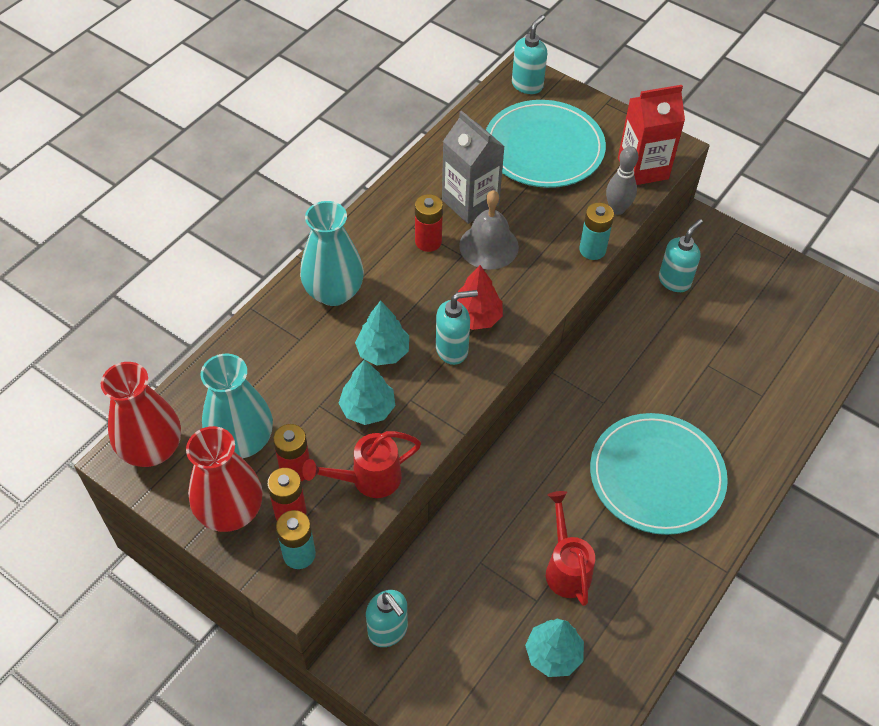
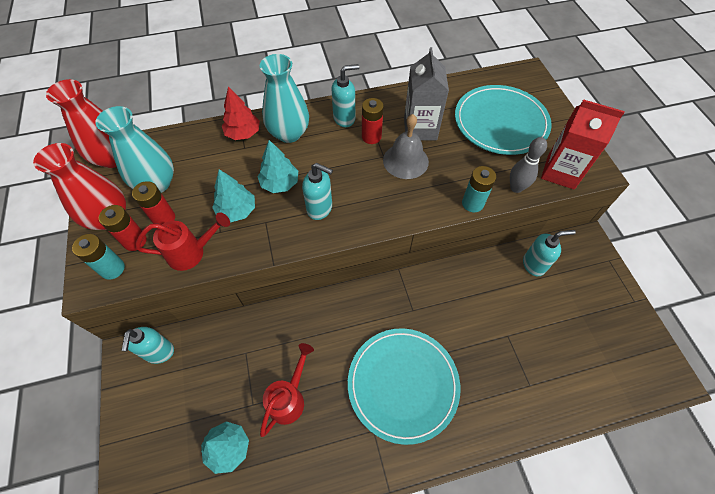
camera: 40 degrees right, 5 degrees up
red watering can [302,431,421,498] -> red watering can turned 150 degrees clockwise [136,212,230,271]
red tree [457,265,503,330] -> red tree moved to [222,87,260,140]
turquoise soap dispenser [512,15,547,94] -> turquoise soap dispenser moved to [331,64,359,127]

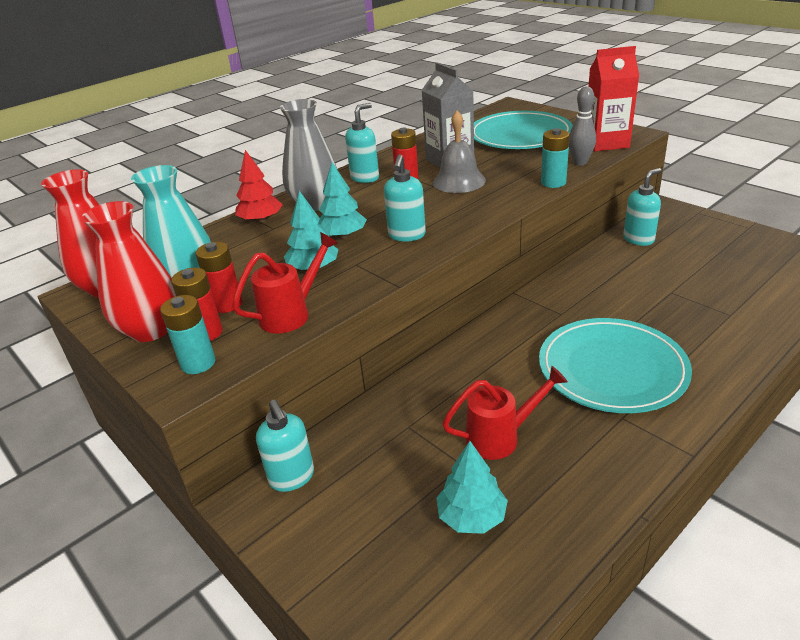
camera: 25 degrees left, 25 degrees down
turquoise vase [260,54,309,143] -> grey vase [280,99,337,211]
red watering can [260,343,314,437] -> red watering can turned 75 degrees clockwise [442,366,568,460]
turquoise soap dispenser [302,163,333,220] -> turquoise soap dispenser turned 105 degrees clockwise [384,154,426,242]

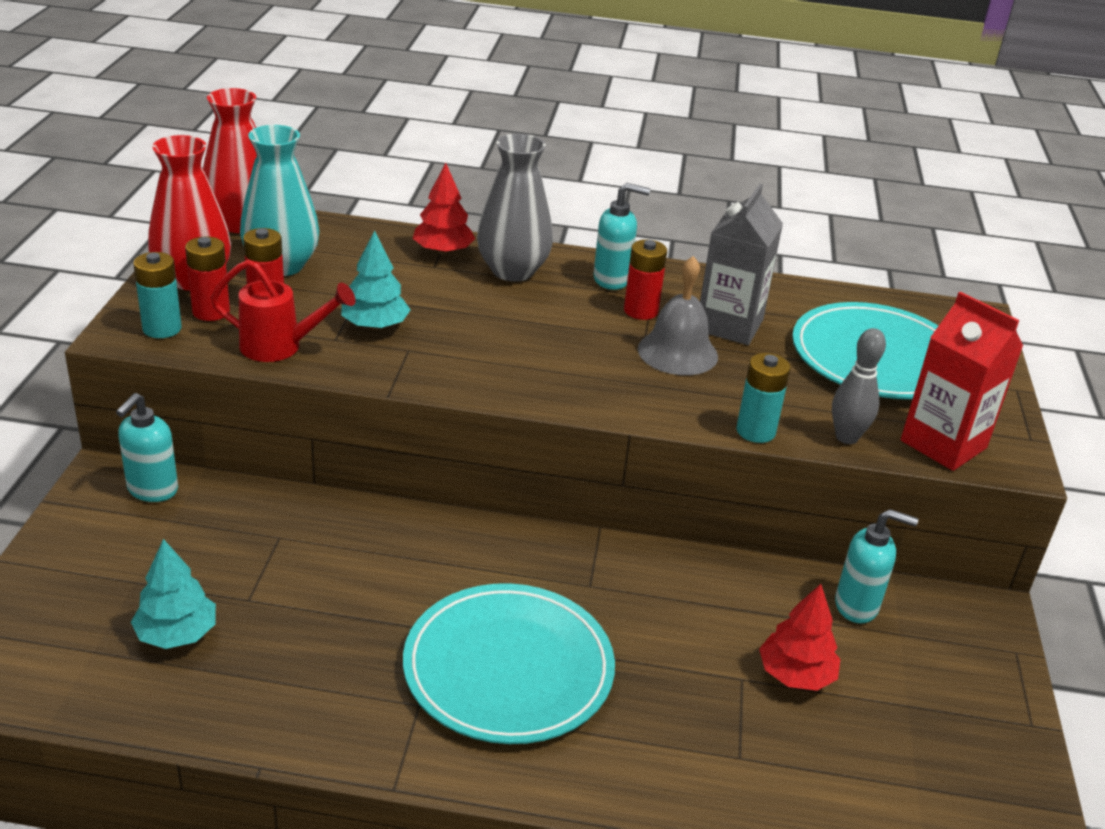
camera: 45 degrees right, 0 degrees up
turquoise tree [318,162,367,239] -> none
turquoise soap dispenser [384,154,426,242] -> none
red watering can [442,366,568,460] -> none
none -> red tree [759,584,840,691]

